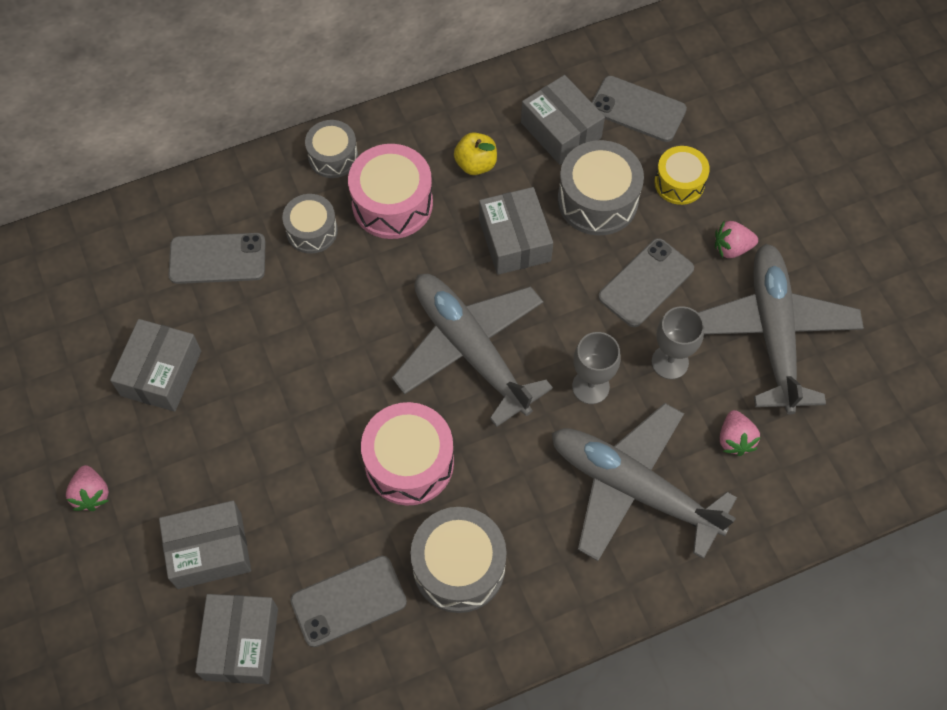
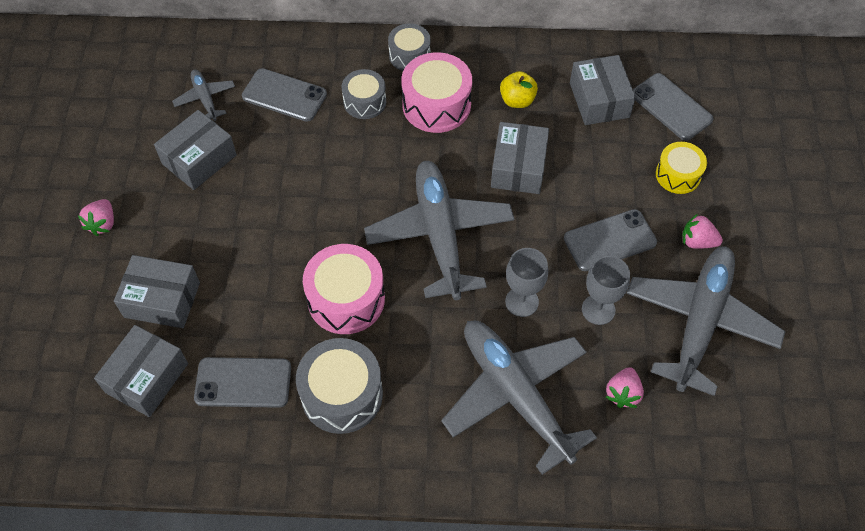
camera: 25 degrees right, 5 degrees down
grey drum [558,140,644,235] -> none
none -> grey plane [172,70,235,121]

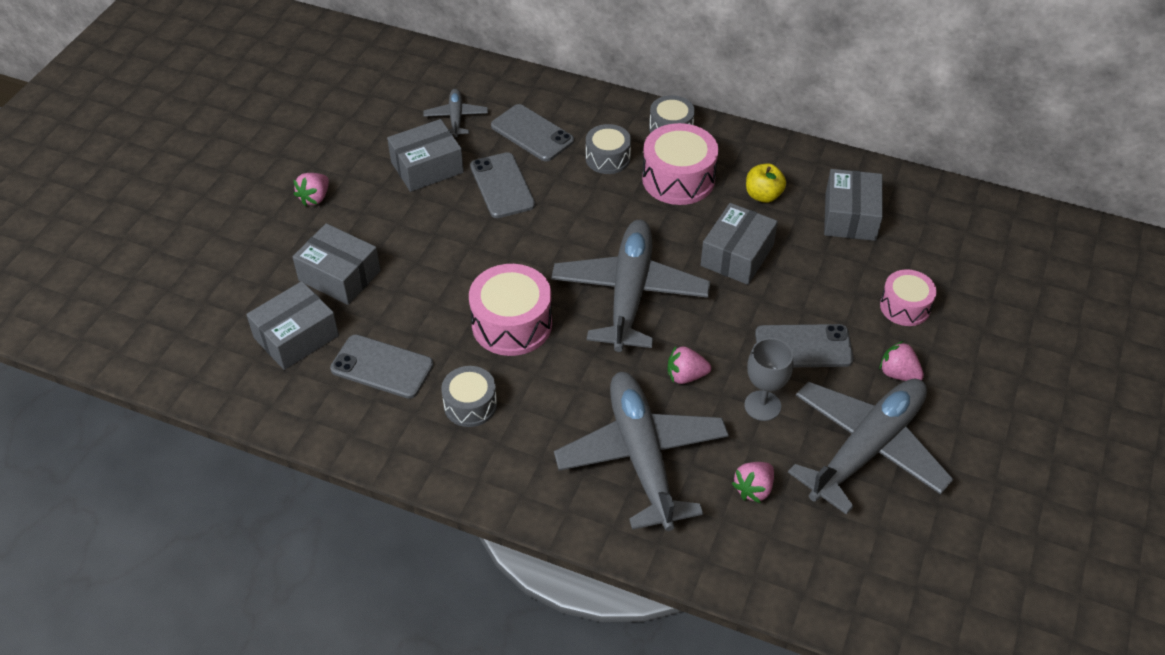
camera: 20 degrees right, 10 degrees down
grey drum [296,338,383,434] -> grey drum [441,366,497,427], size x0.63
grey goblet [505,248,548,317] -> pink strawberry [668,346,711,384]
grey phone [633,73,714,141] -> grey phone moved to [470,152,535,218]
yellow drum [656,142,707,194] -> pink drum [880,269,937,326]

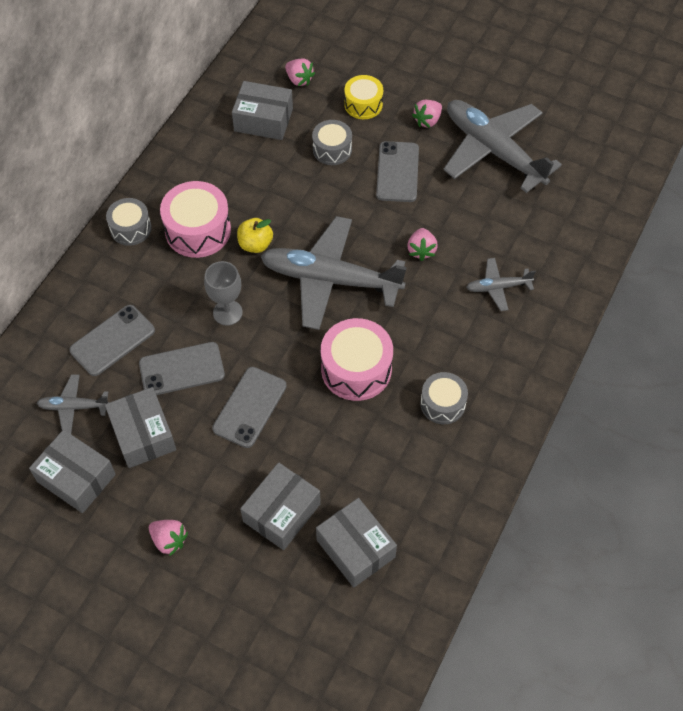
camera: 85 degrees left, 10 degrees up
grey phone [330,334,434,399] -> grey phone moved to [212,367,287,448]
grey plane [554,372,729,531] -> grey plane [466,258,536,311], size x0.46
grey drum [586,124,631,174] -> grey drum moved to [312,120,352,165]
grey box [701,203,778,285] -> grey box moved to [29,430,116,513]
pink strawberry [732,462,774,503] -> pink strawberry moved to [285,58,315,86]
grey goblet [744,338,793,421] -> grey goblet moved to [204,261,243,326]
yellow apple [746,163,786,203] -> yellow apple moved to [237,218,273,253]
pink drum [880,269,937,326] -> yellow drum [344,75,383,119]

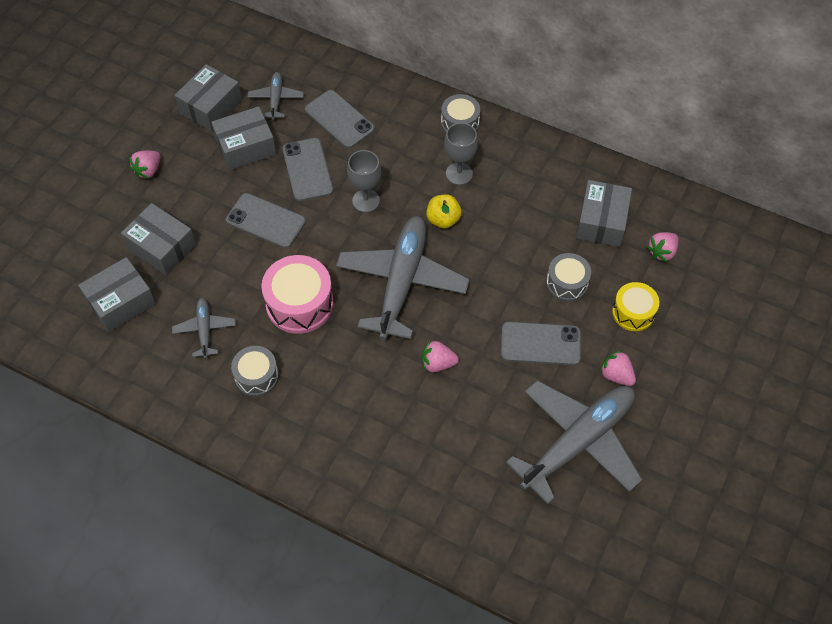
camera: 90 degrees right, 0 degrees up
pink drum [160,181,231,258] -> grey goblet [444,123,478,185]
grey plane [466,258,536,311] -> grey plane moved to [172,298,236,359]

